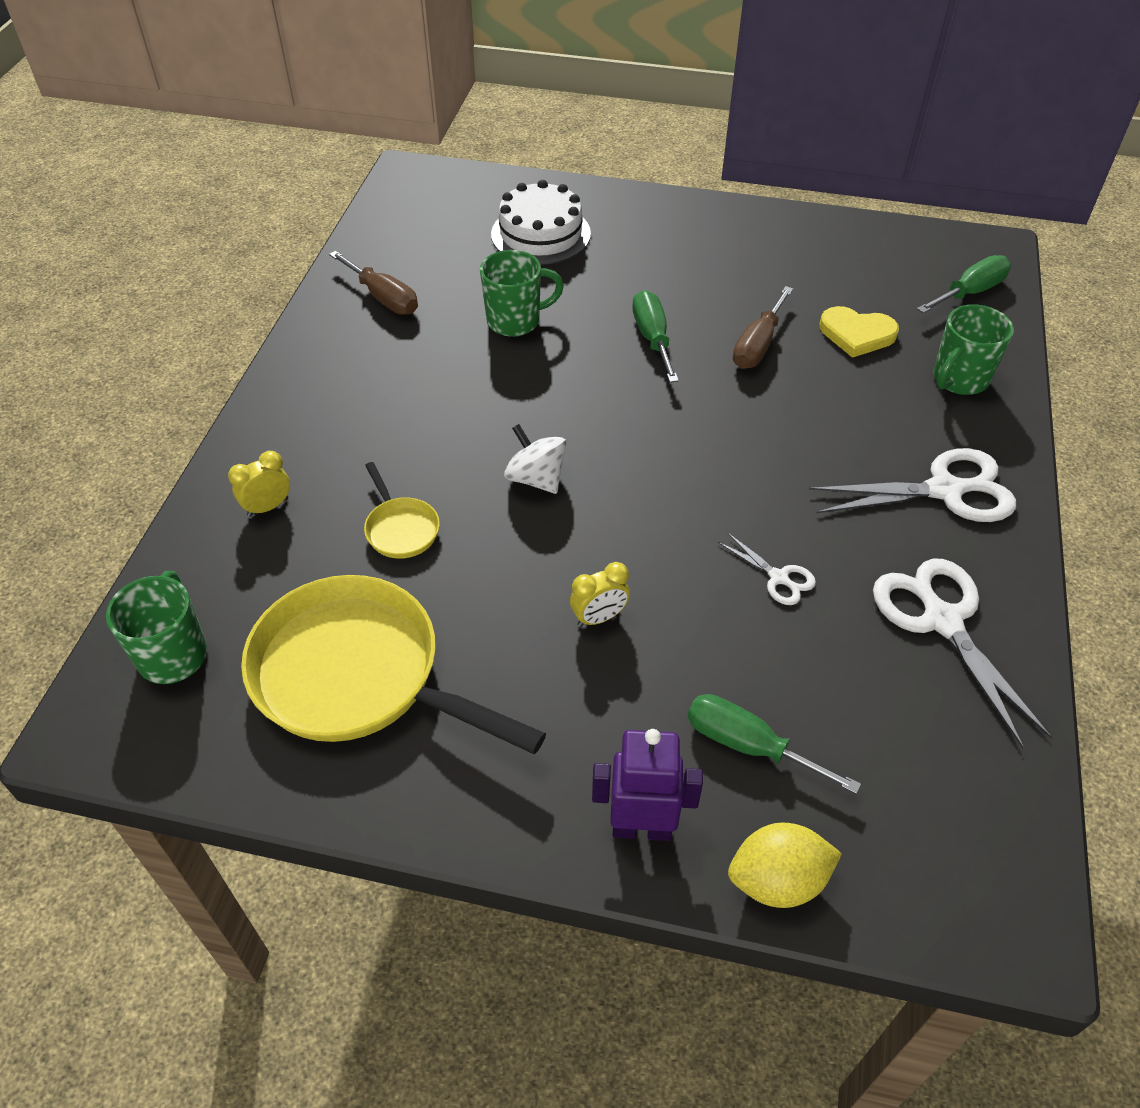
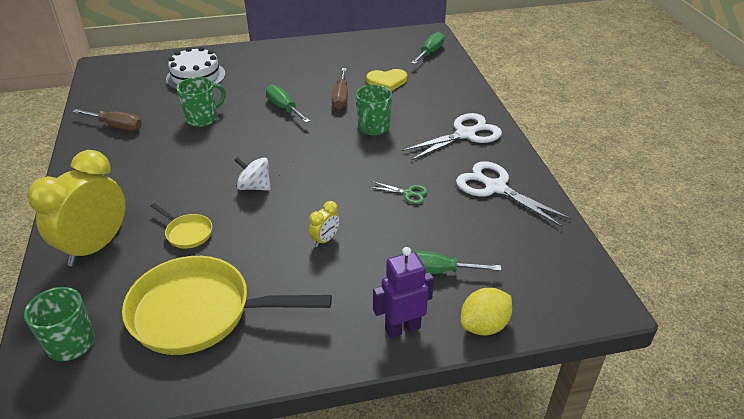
camera: 25 degrees left, 10 degrees down
yellow clock [228,451,290,517] -> yellow clock [27,150,125,266], size x2.34
white scissors [718,533,816,605] -> green scissors [369,181,428,204]
green mug [934,305,1014,395] -> green mug moved to [356,85,392,135]

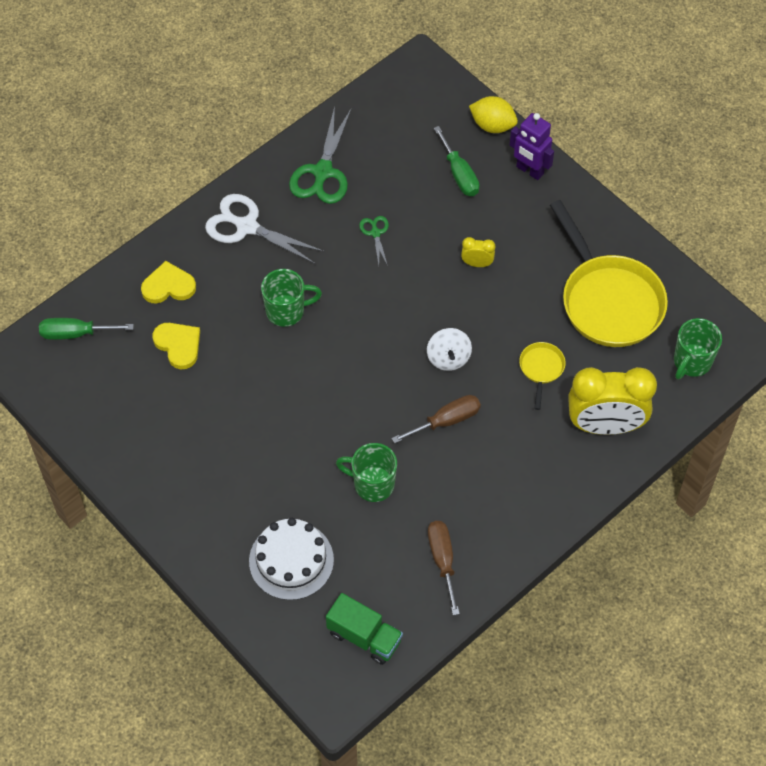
camera: 120 degrees left, 20 degrees up
green screwdriver [266,85,310,123] -> none
brown screwdriver [331,68,348,109] -> brown screwdriver moved to [392,395,481,444]
white scissors [456,161,572,227] -> green scissors [289,106,352,204]
none -> yellow heart [141,261,196,303]
none -> green truck [326,593,403,665]

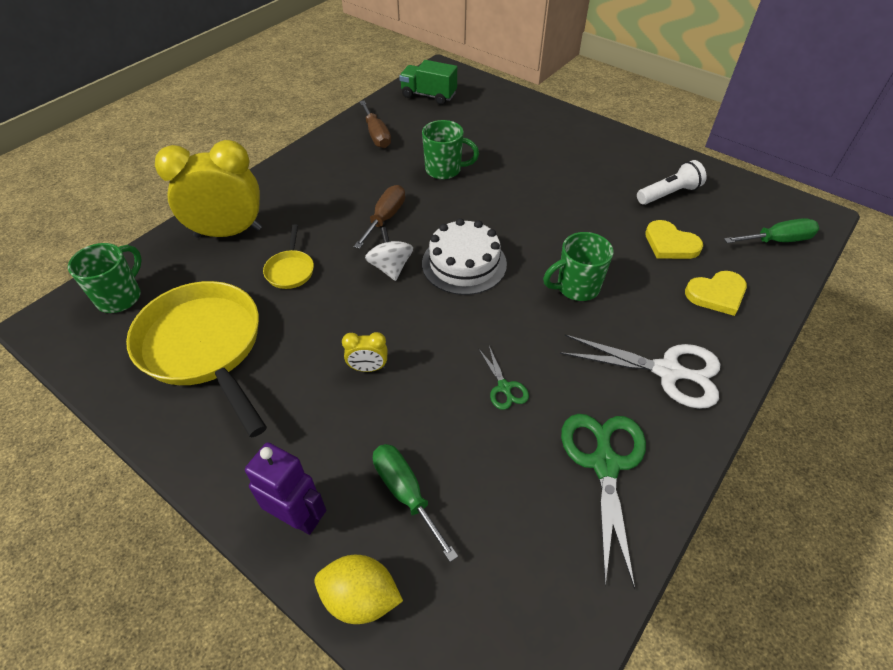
camera: 170 degrees right, 10 degrees down
white cake [249,518,334,600] -> white cake moved to [422,218,507,295]
brown screwdriver [392,395,481,444] -> brown screwdriver turned 150 degrees clockwise [354,185,405,249]
none -> white flashlight [637,160,706,205]

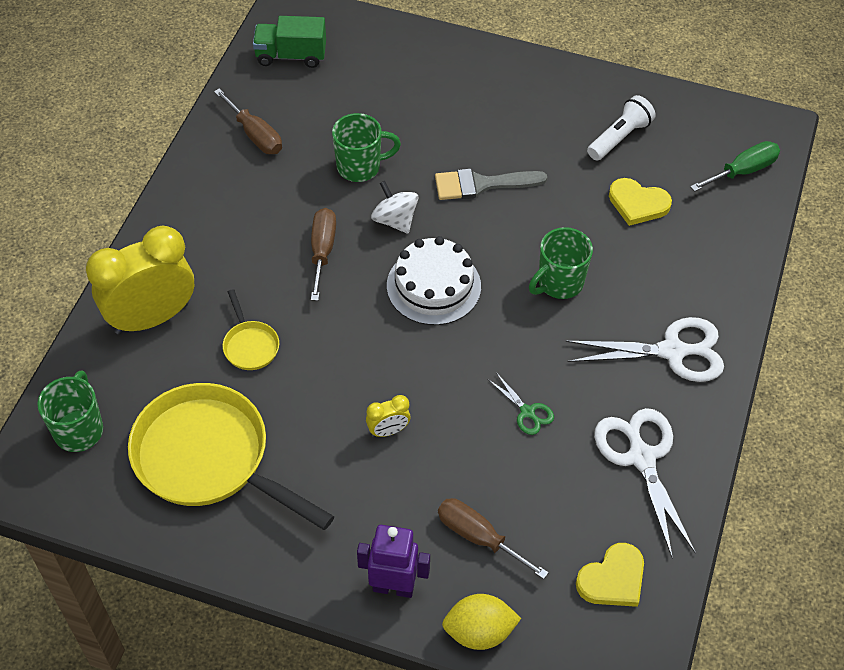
camera: 20 degrees left, 5 degrees up
white spinning top [365,227,413,281] -> white spinning top moved to [371,181,418,234]
green screwdriver [373,444,458,562] -> brown screwdriver [438,498,549,579]
green scissors [561,414,646,589] -> white scissors [594,408,696,557]
yellow heart [685,271,747,316] -> yellow heart moved to [576,543,644,607]
none -> grey brush [435,169,547,200]

